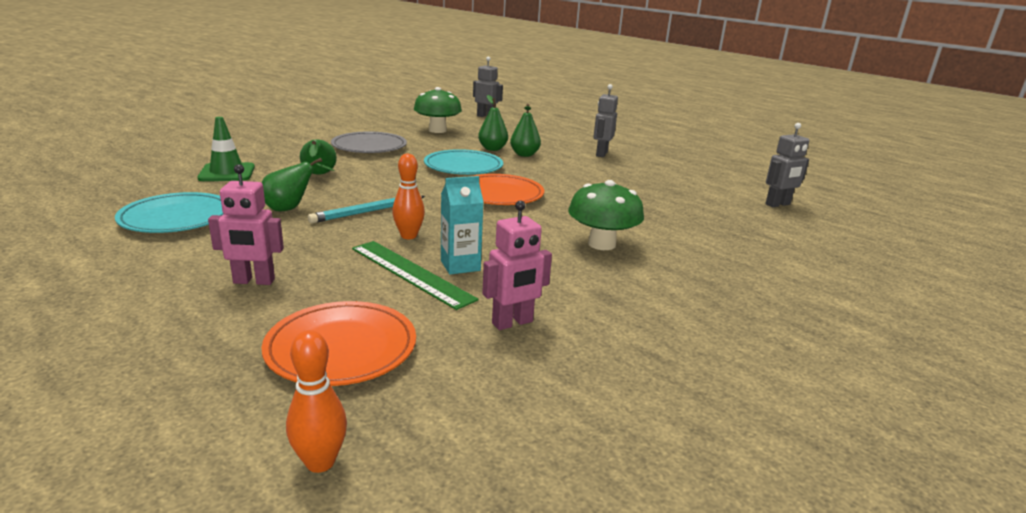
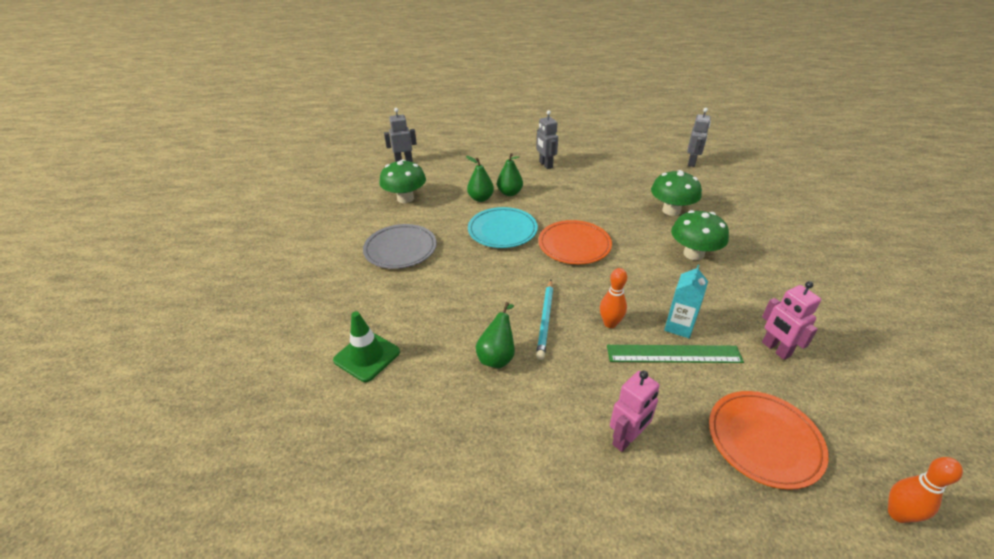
camera: 40 degrees left, 15 degrees up
turquoise plate [115,192,223,233] -> none
green pear [300,139,337,175] -> none
pink robot [482,200,552,330] -> pink robot turned 135 degrees clockwise [762,281,821,360]
none -> green mushroom [651,170,702,216]

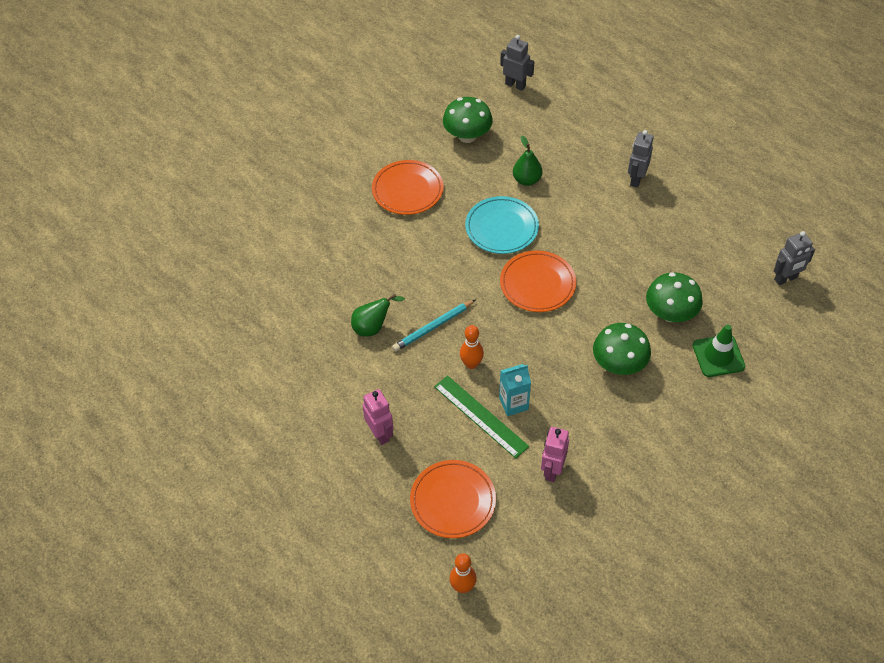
camera: 45 degrees right, 15 degrees up
green traffic cone [333,311,400,382] -> green traffic cone moved to [693,324,745,377]
grey plate [363,224,437,269] -> orange plate [372,160,443,215]
green pear [497,153,523,196] -> none
pink robot [610,371,660,452] -> pink robot turned 120 degrees counterclockwise [362,389,393,445]

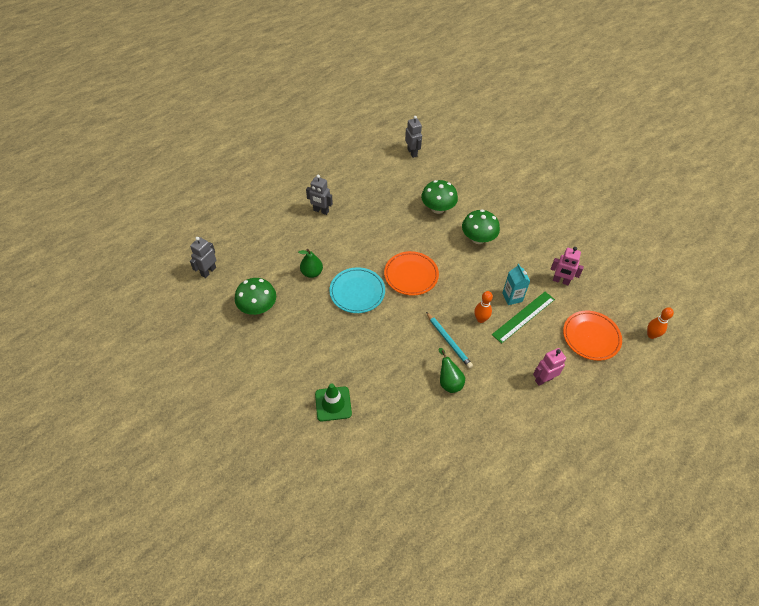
camera: 90 degrees left, 0 degrees up
orange plate [372,160,443,215] -> none
green traffic cone [693,324,745,377] -> green traffic cone moved to [315,383,352,421]

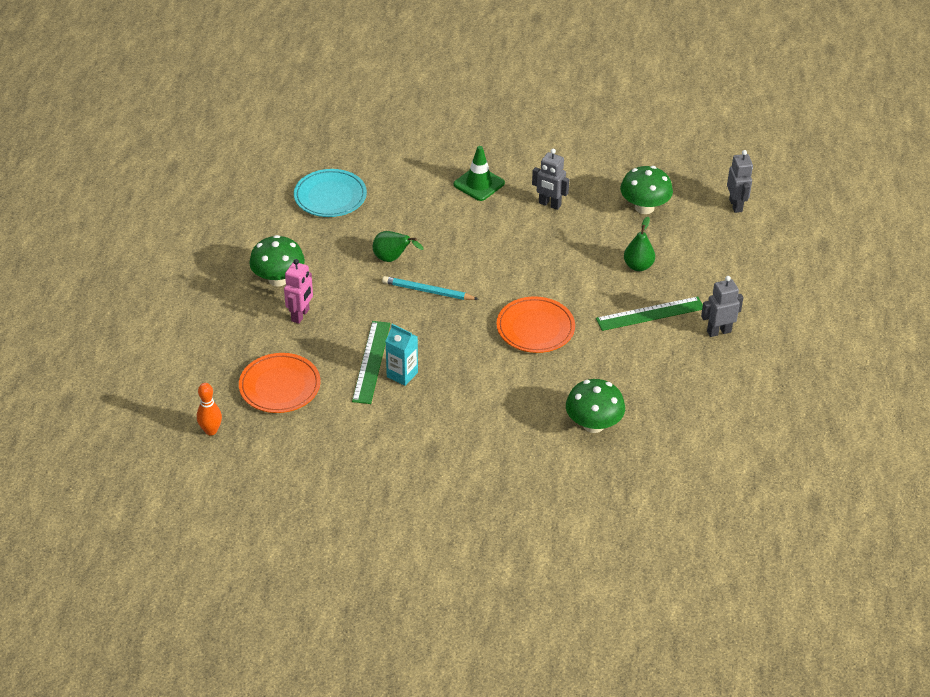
camera: 140 degrees right, 10 degrees down
turquoise plate [329,267,385,313] -> turquoise plate moved to [294,169,367,217]
grey robot [405,116,422,158] -> grey robot moved to [532,149,569,210]
green mushroom [462,210,500,244] -> green mushroom moved to [249,235,305,286]
orange bowling pin [474,291,493,323] -> none
pink robot [551,247,584,285] -> none
none -> green ruler [596,297,703,331]

